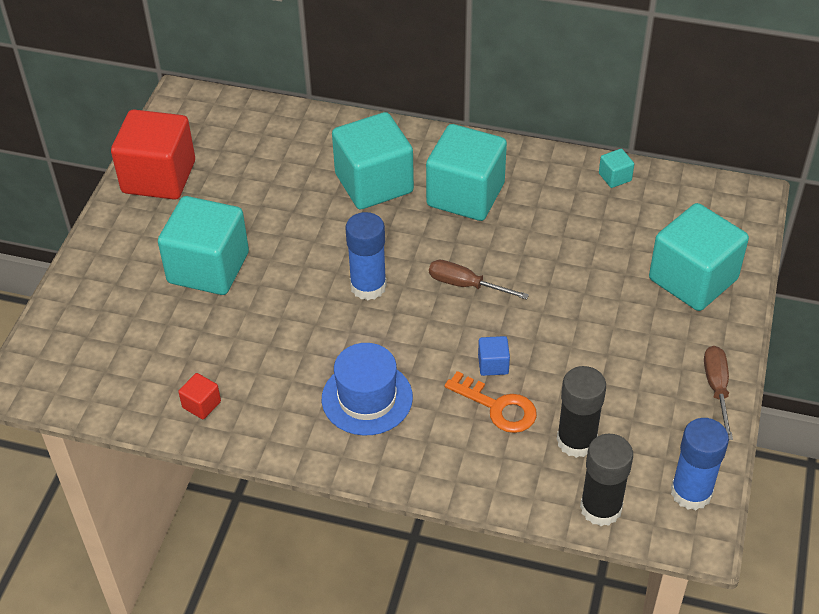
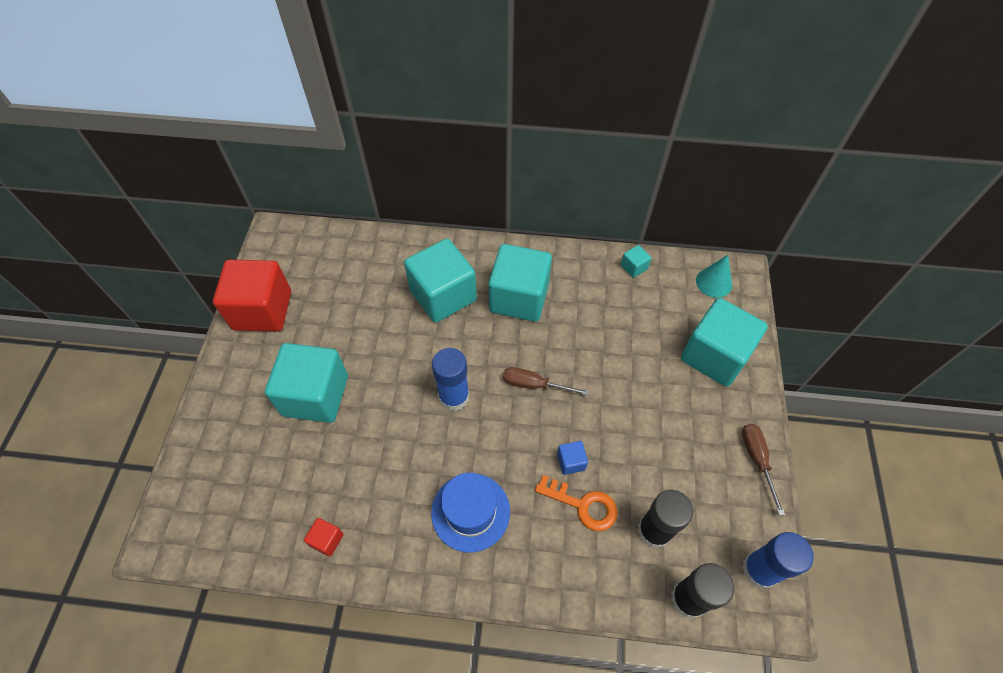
camera: 10 degrees left, 10 degrees up
none -> turquoise cone [696,255,732,298]

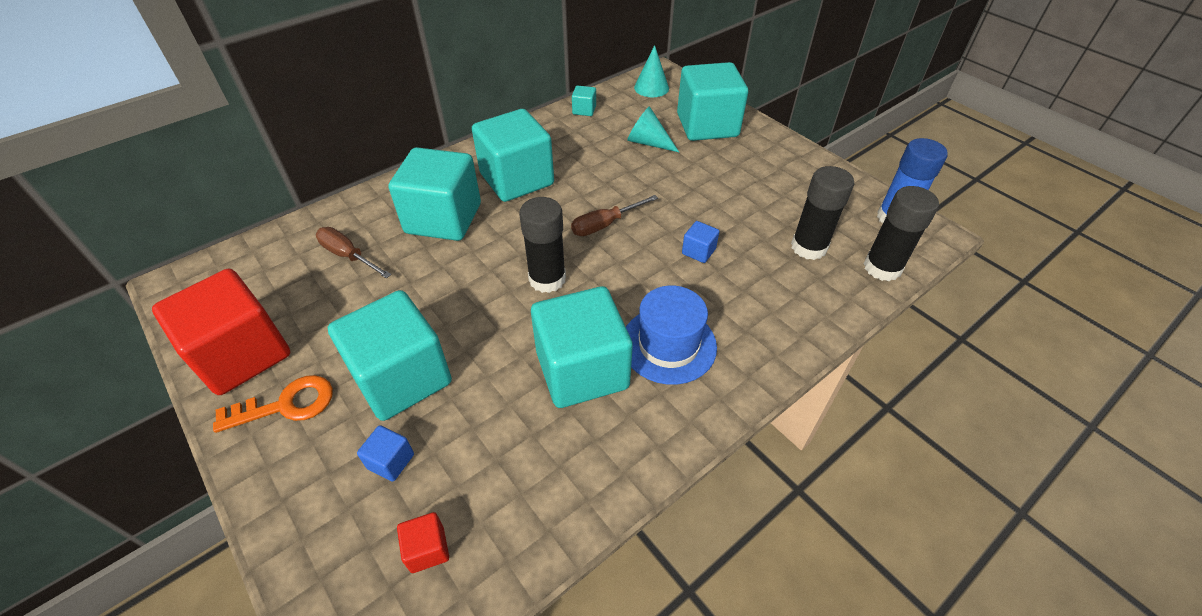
camera: 45 degrees left, 10 degrees down
red cube [304,518,344,557] -> red cube moved to [397,512,449,573]
blue glue stick [432,348,469,411] -> black glue stick [519,197,566,293]
orange key [535,475,618,531] -> orange key moved to [213,375,333,433]
brown screwdriver [742,424,785,516] -> brown screwdriver moved to [316,227,391,279]
none -> blue cube [357,425,414,482]
none -> turquoise cube [531,286,633,408]
none -> turquoise cone [627,106,679,152]

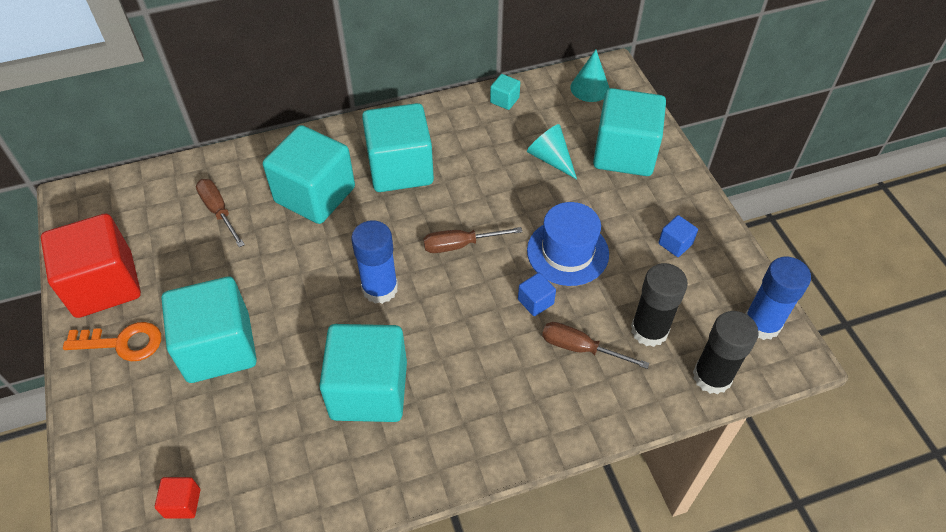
camera: 20 degrees right, 5 degrees up
blue cube [357,425,414,482] -> blue cube moved to [659,215,698,257]
black glue stick [519,197,566,293] -> blue glue stick [351,220,398,304]
blue hat [626,286,717,385] -> blue hat moved to [527,202,609,286]
none -> brown screwdriver [542,322,649,369]

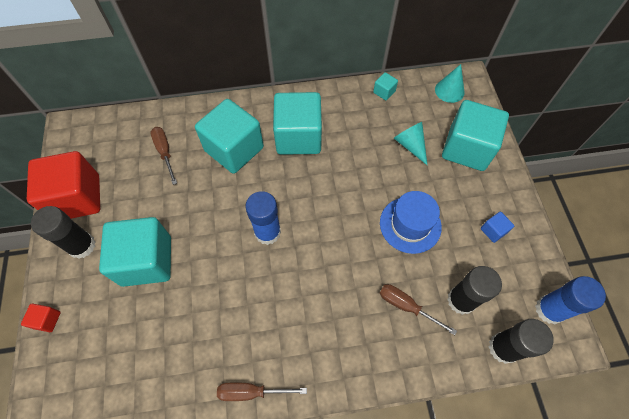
camera: 10 degrees right, 10 degrees up
orange key [63,322,161,361] -> black glue stick [31,206,96,259]
red cube [155,477,200,519] -> red cube moved to [21,304,61,332]
turquoise cube [319,324,407,422] -> none
brown screwdriver [423,227,522,253] -> brown screwdriver moved to [217,382,307,401]
blue cube [518,273,556,316] -> none

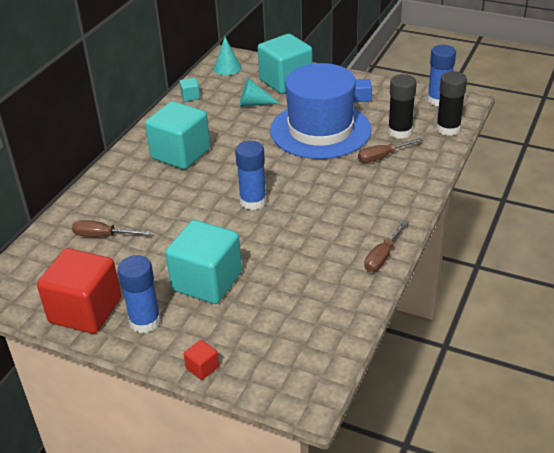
camera: 55 degrees left, 25 degrees down
black glue stick [31,206,96,259] -> blue glue stick [118,255,161,333]
turquoise cube [195,99,264,174] -> none
blue hat [380,191,442,254] -> blue hat [270,63,371,159], size x1.80

